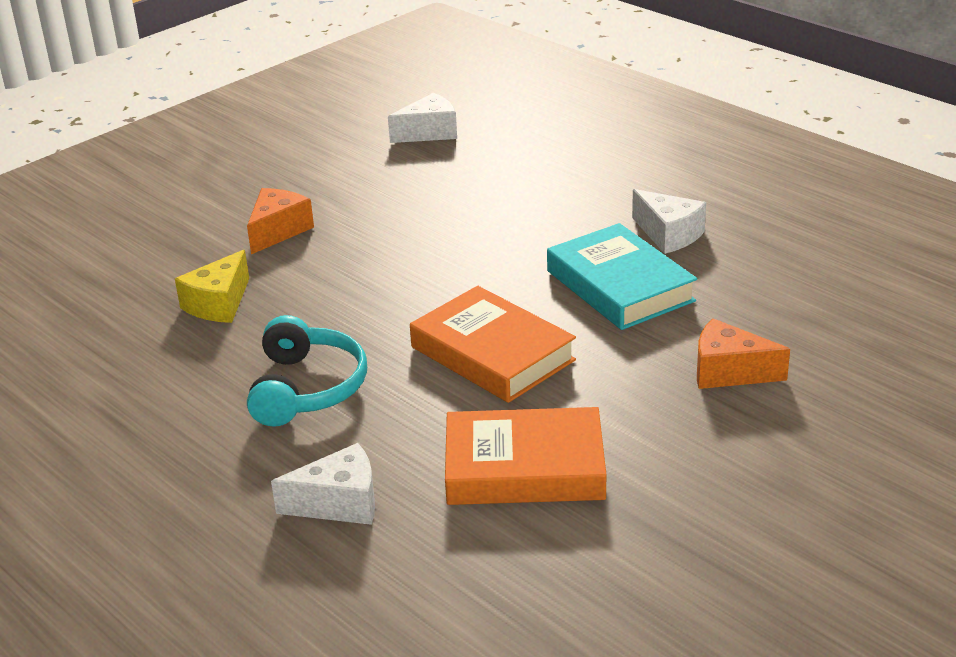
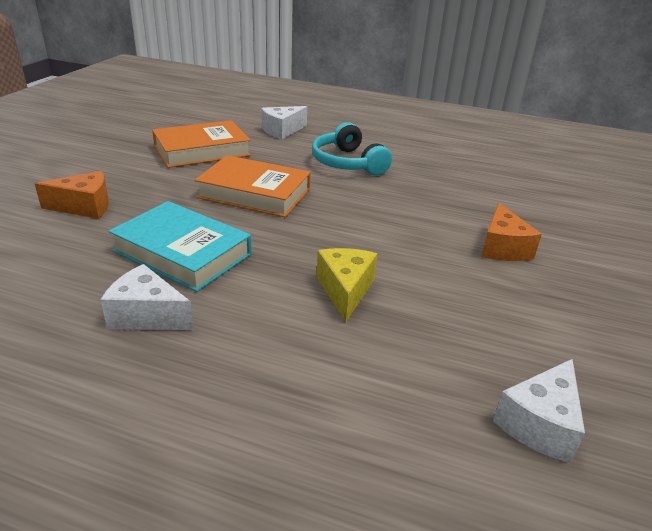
camera: 150 degrees right, 0 degrees up
yellow cheese [175,250,249,323] -> yellow cheese moved to [316,248,377,322]

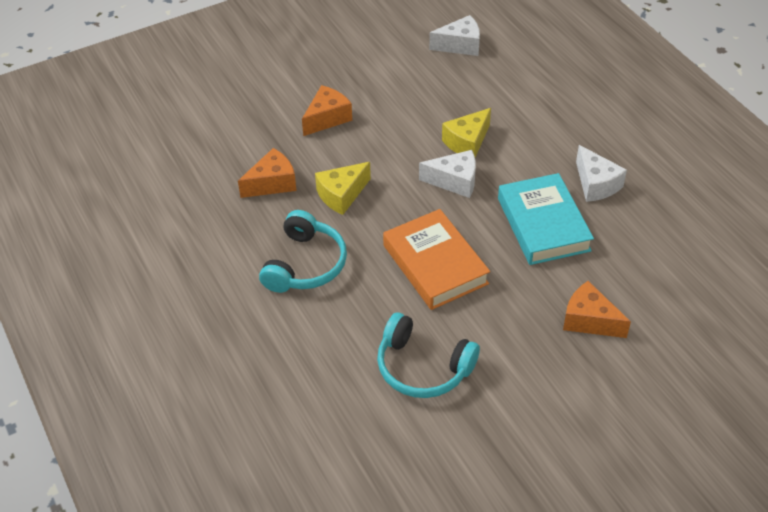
camera: 135 degrees left, 15 degrees up
orange book [152,120,251,168] -> turquoise headphones [377,312,480,398]
white cheese [261,106,307,139] -> white cheese moved to [419,150,476,198]
none -> orange cheese [238,148,297,198]
none -> yellow cheese [315,162,371,215]

